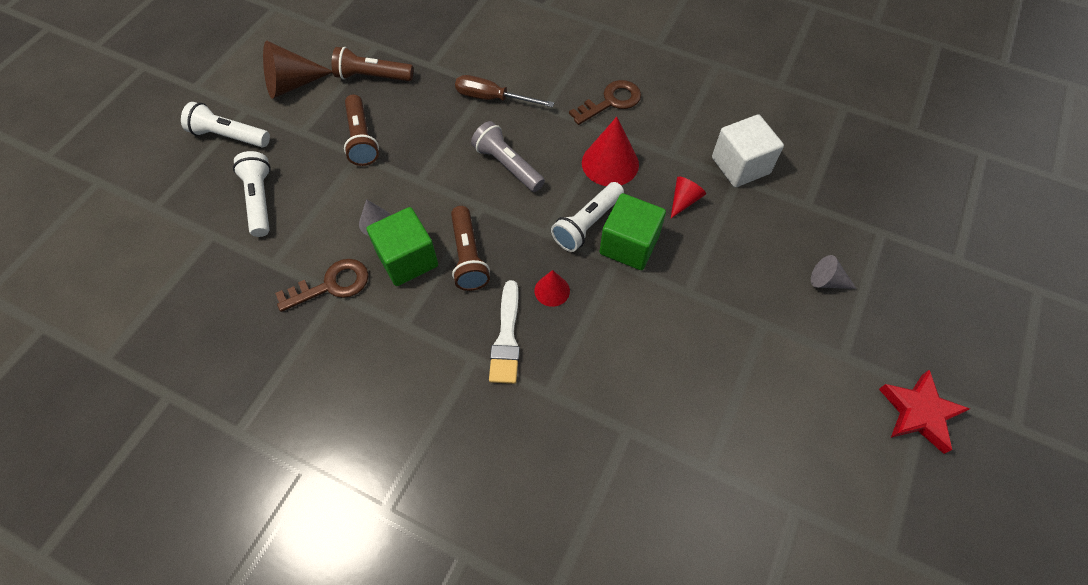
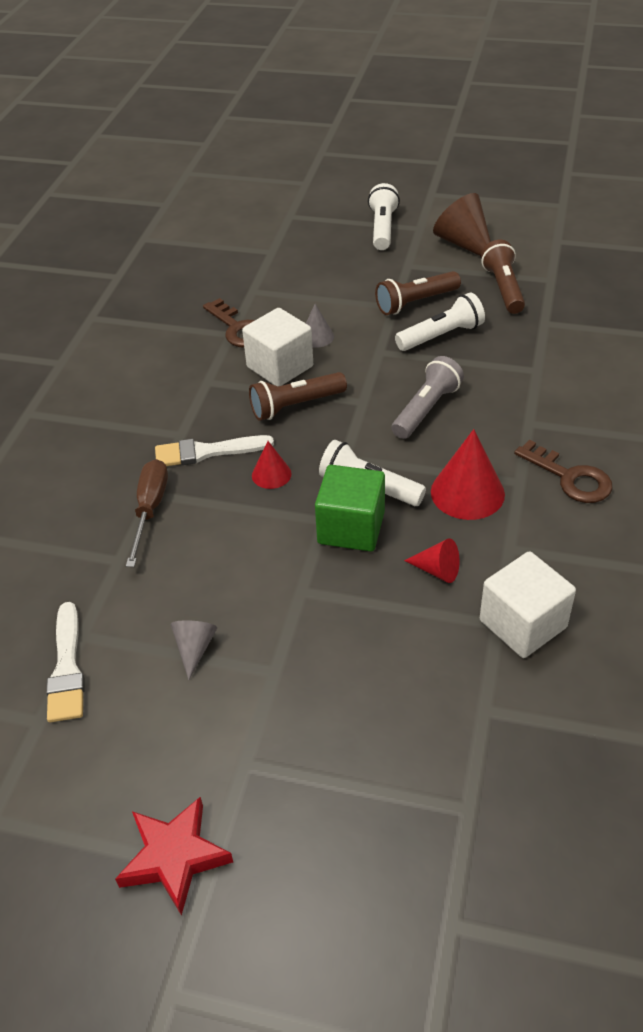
camera: 80 degrees right, 15 degrees down
white flashlight [233,151,271,237] -> white flashlight moved to [395,292,485,351]
green cube [367,207,438,286] -> white cube [242,308,313,386]
brown screwdriver [455,75,554,107] -> brown screwdriver moved to [126,459,168,567]
grey cone [811,255,856,289] -> grey cone moved to [171,620,217,680]
none -> white brush [46,602,85,722]

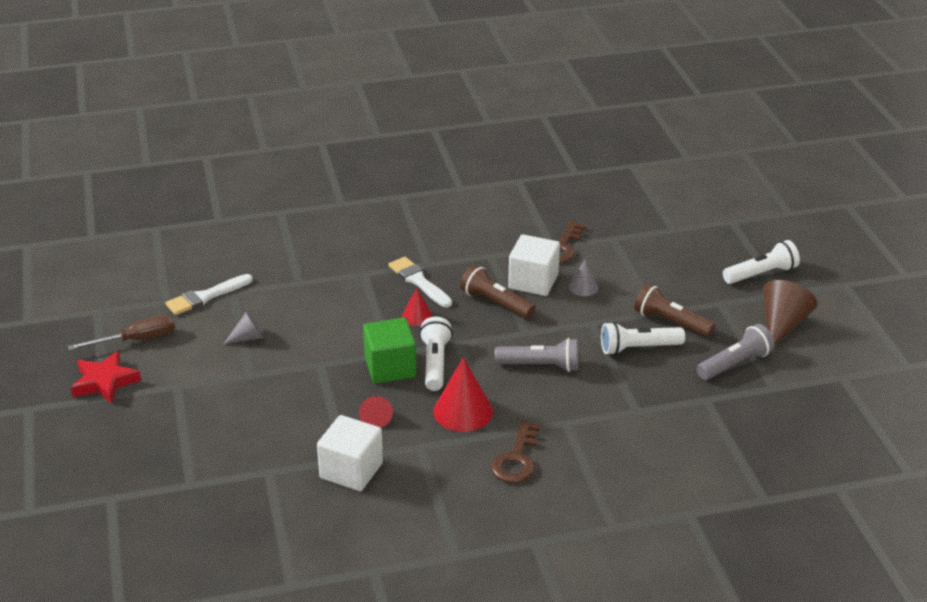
camera: 60 degrees right, 10 degrees down
brown screwdriver [126,459,168,567] -> brown screwdriver moved to [68,315,175,350]
white flashlight [395,292,485,351] -> white flashlight turned 135 degrees clockwise [601,322,685,355]
brown flashlight [481,240,525,314] -> grey flashlight [697,324,775,380]

